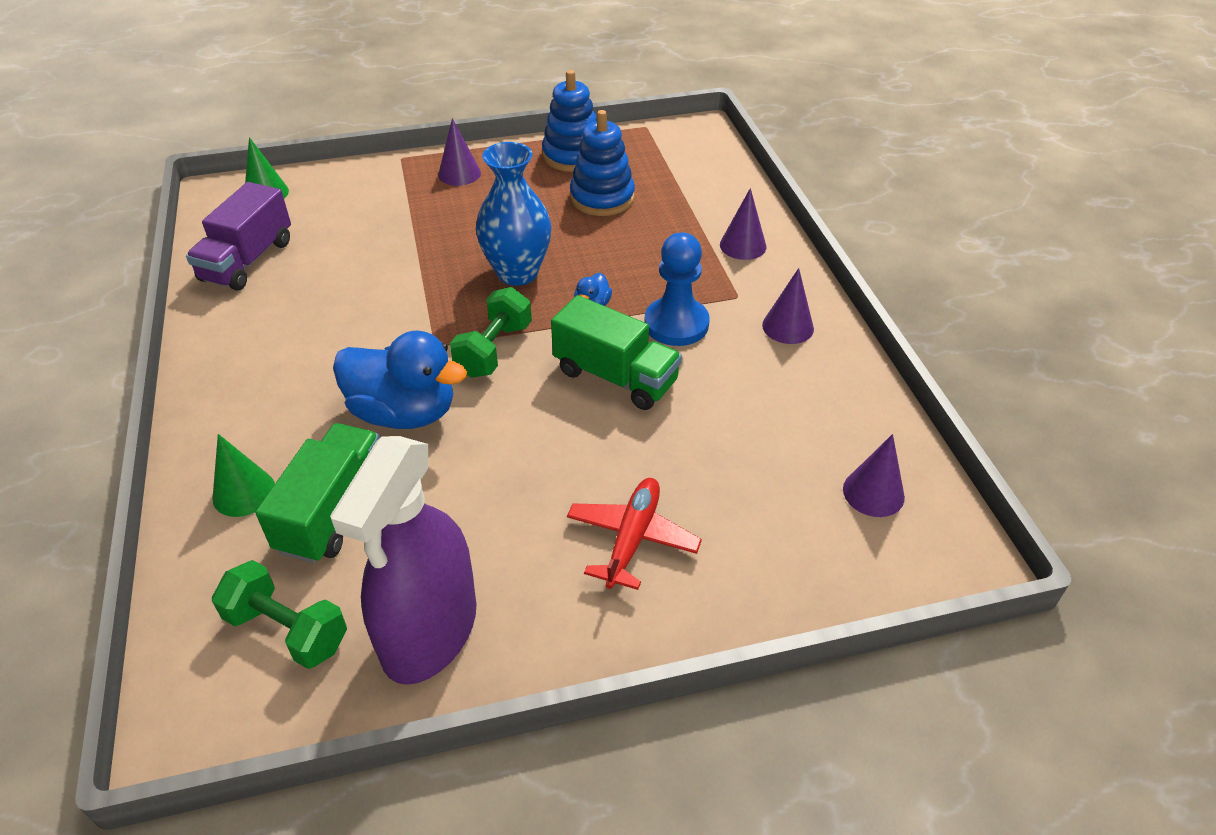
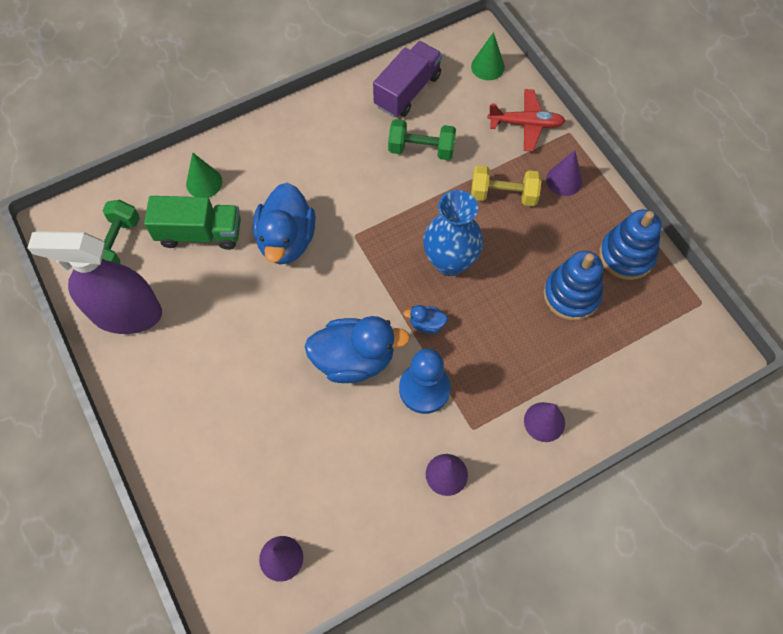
camera: 75 degrees right, 20 degrees up
purple truck [186,182,291,291] -> purple truck turned 120 degrees clockwise [373,41,442,117]
green dumbbell [450,287,532,378] -> green dumbbell moved to [388,119,456,160]
green truck [551,295,682,410] -> blue duck [304,316,410,383]
red plane [567,478,702,590] -> red plane moved to [488,89,565,152]
none -> yellow dumbbell [471,165,541,206]

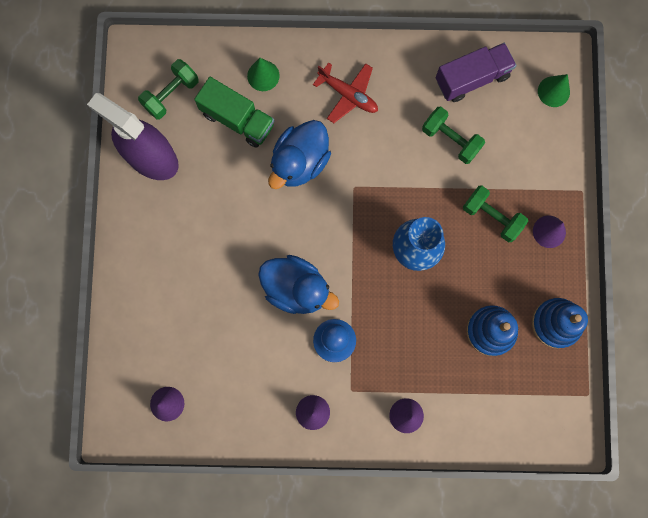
camera: 30 degrees right, 15 degrees up
blue duck [404,305,448,334] -> none
yellow dumbbell [471,165,541,206] -> green dumbbell [463,185,528,242]
red plane [488,89,565,152] -> red plane moved to [313,62,378,123]

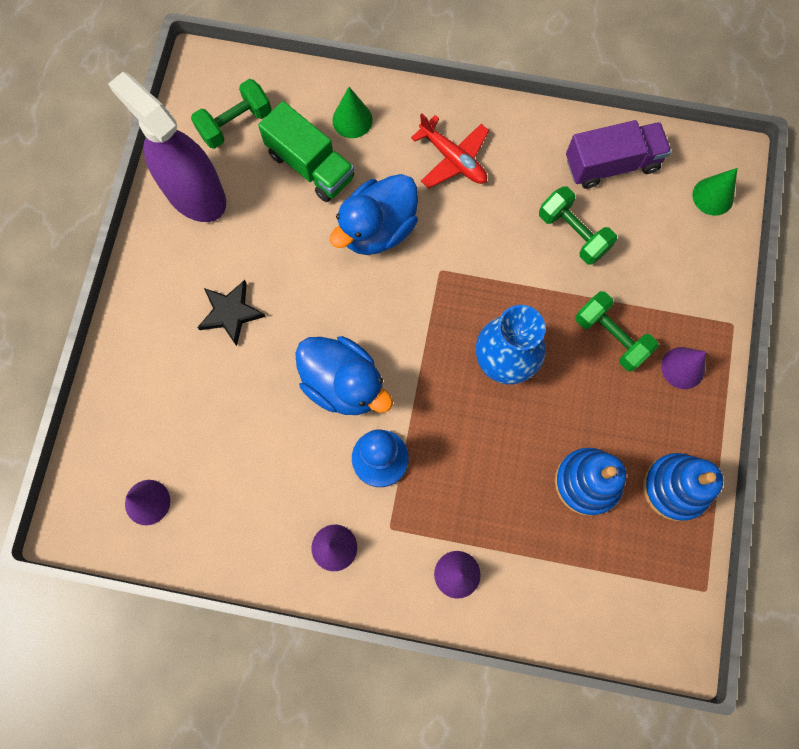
camera: 10 degrees right, 5 degrees down
none -> black star [197,280,266,346]

